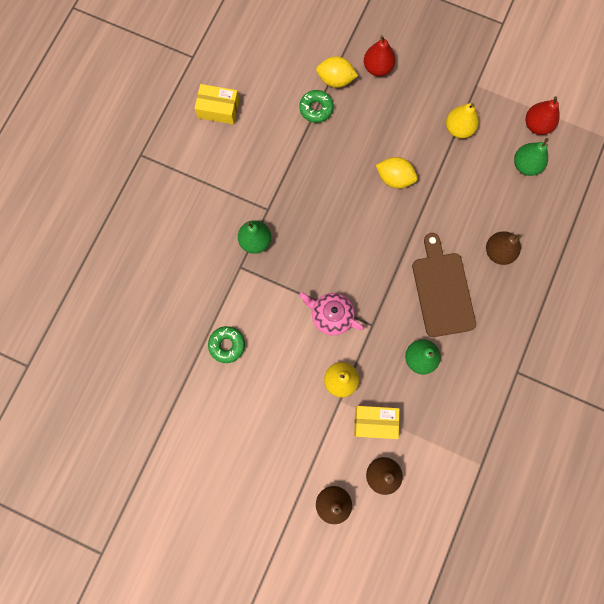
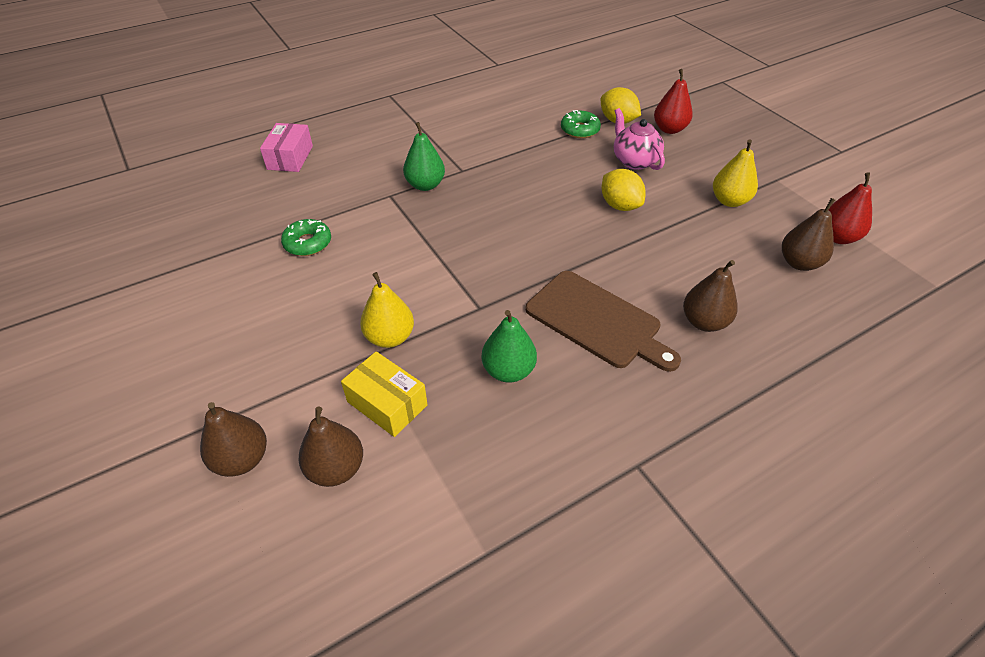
camera: 35 degrees right, 30 degrees down
yellow box [194,84,239,124] -> none
pink teapot [299,292,364,336] -> pink teapot moved to [614,108,665,170]
brown cutting board [412,233,476,337] -> brown cutting board turned 105 degrees clockwise [526,271,681,372]
green pear [514,138,549,176] -> brown pear [782,198,836,271]
none -> pink box [260,123,313,172]

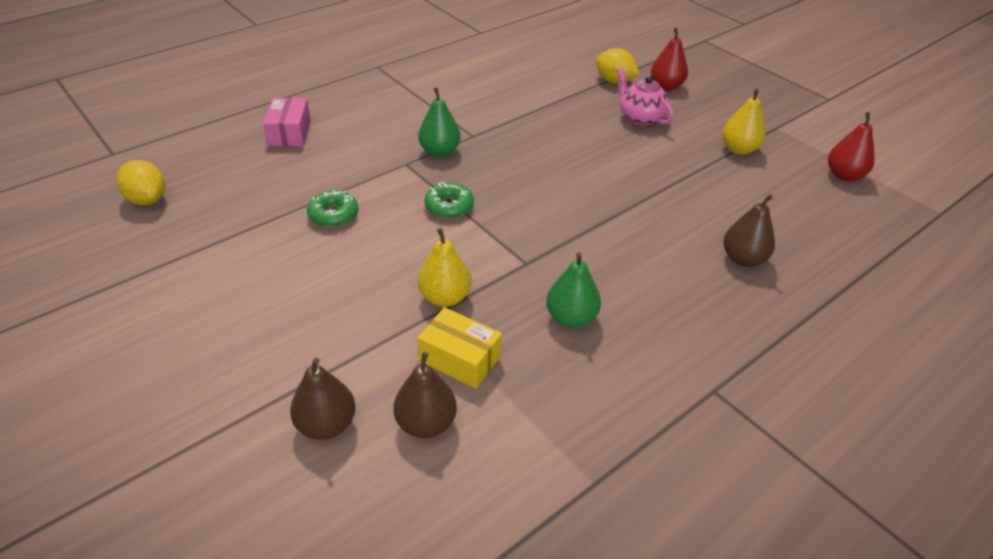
camera: 10 degrees left, 5 degrees down
brown cutting board [526,271,681,372] -> none
green donut [561,110,601,138] -> green donut moved to [424,182,474,219]
yellow lemon [601,169,646,211] -> yellow lemon moved to [116,160,165,205]
brown pear [782,198,836,271] -> none

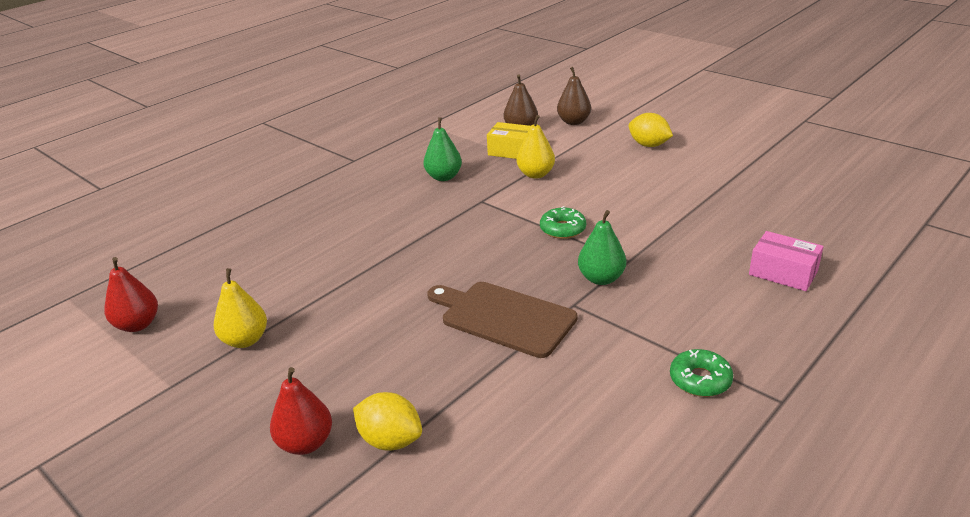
camera: 175 degrees right, 10 degrees down
yellow lemon [116,160,165,205] -> yellow lemon moved to [629,113,673,147]
pink box [263,98,311,146] -> pink box turned 45 degrees counterclockwise [749,231,824,291]
green donut [307,190,359,228] -> green donut moved to [670,349,733,397]
pink teapot [617,68,674,126] -> none
brown pear [723,194,775,267] -> none
none -> brown cutting board [427,282,578,358]

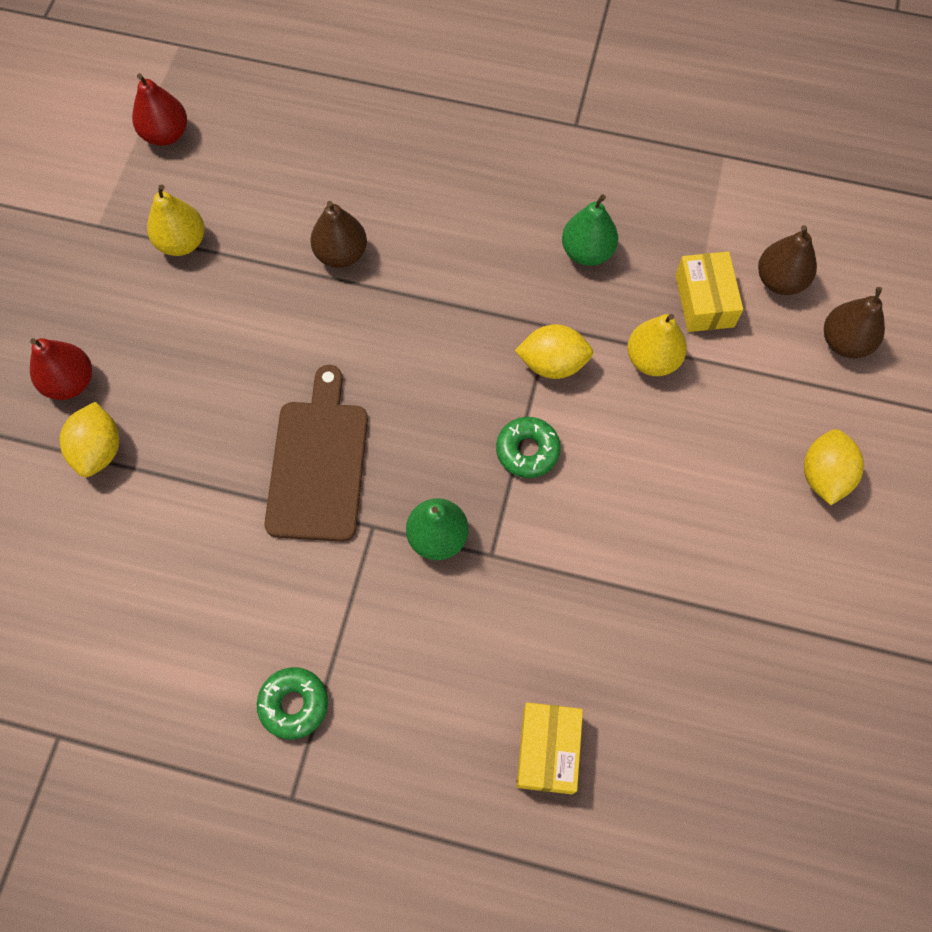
camera: 60 degrees right, 35 degrees up
pink box [749,231,824,291] -> yellow box [516,702,583,794]
none -> brown pear [310,201,367,268]
none -> yellow lemon [515,324,593,379]

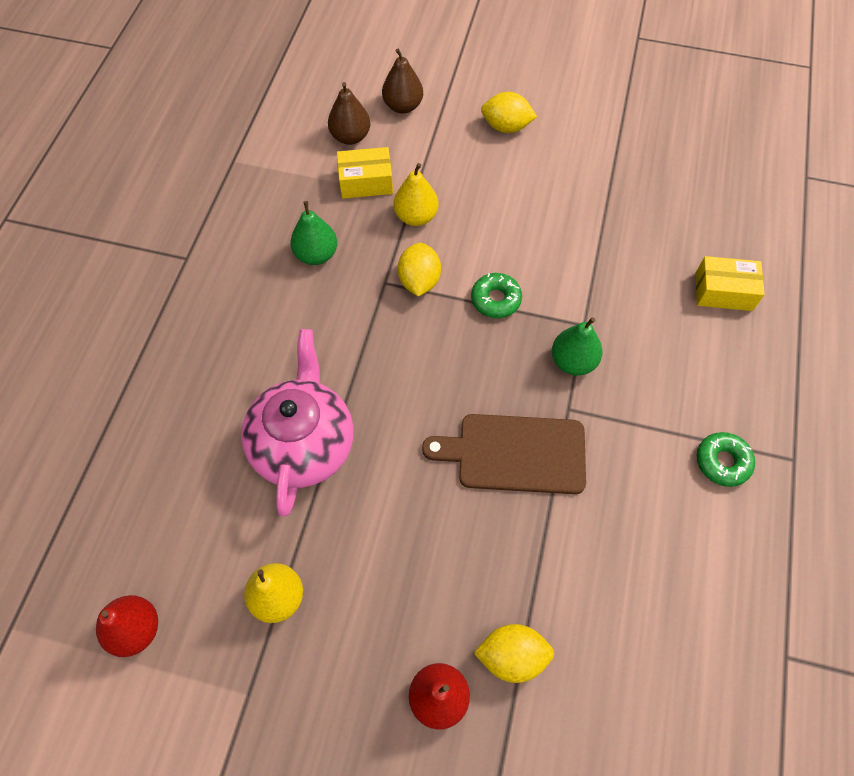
camera: 90 degrees left, 5 degrees down
brown pear [310,201,367,268] -> pink teapot [241,329,353,516]

